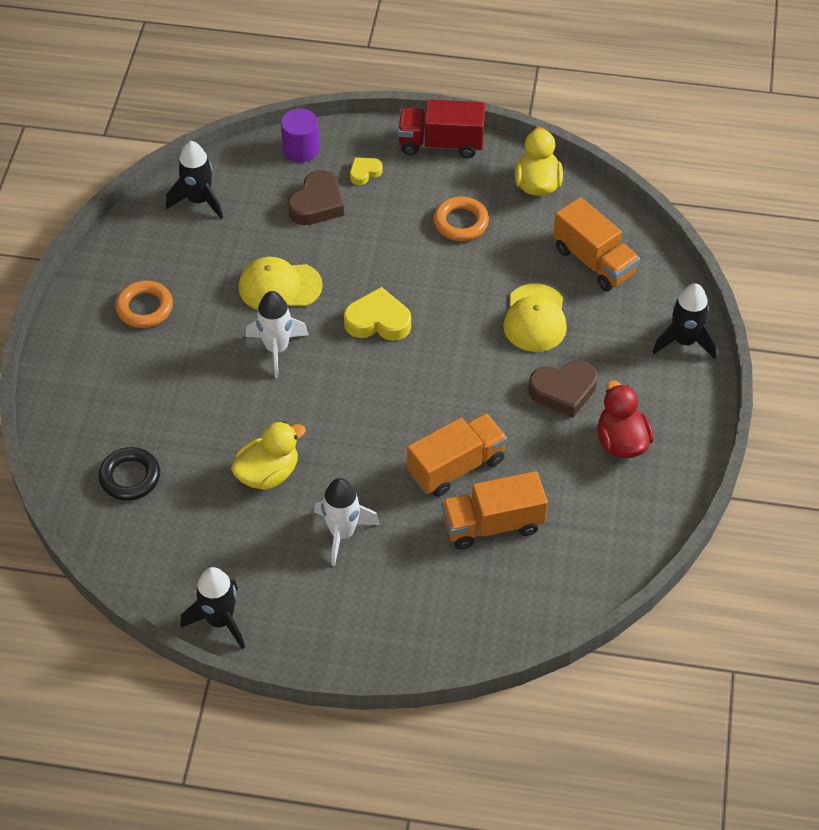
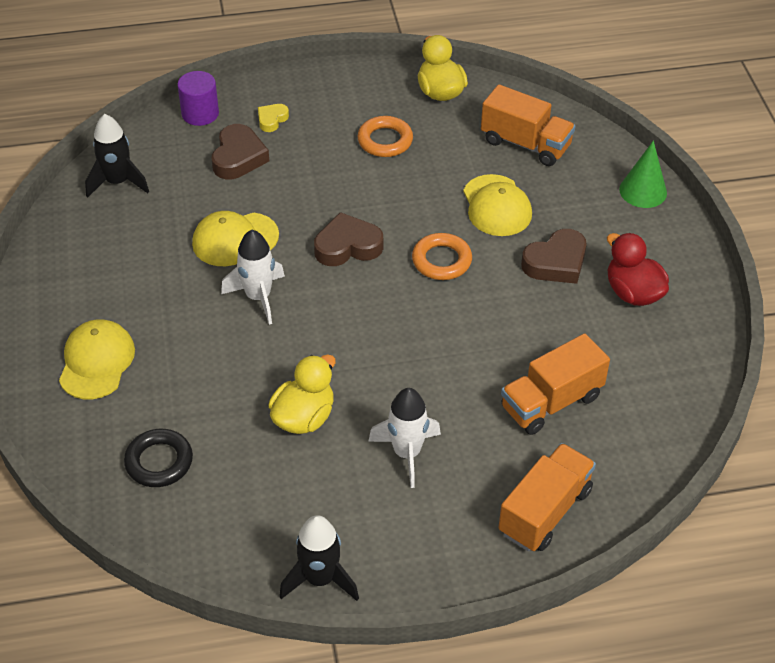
camera: 20 degrees left, 5 degrees down
orange ring [115,280,173,328] -> orange ring moved to [412,233,472,280]
yellow heart [344,287,411,341] -> brown heart [314,212,383,266]
red truck [398,99,485,158] -> none
orange truck [407,413,507,497] -> orange truck moved to [498,443,596,552]
black rocket [653,283,717,359] -> green cone [619,140,667,208]
none -> yellow cap [59,319,135,399]

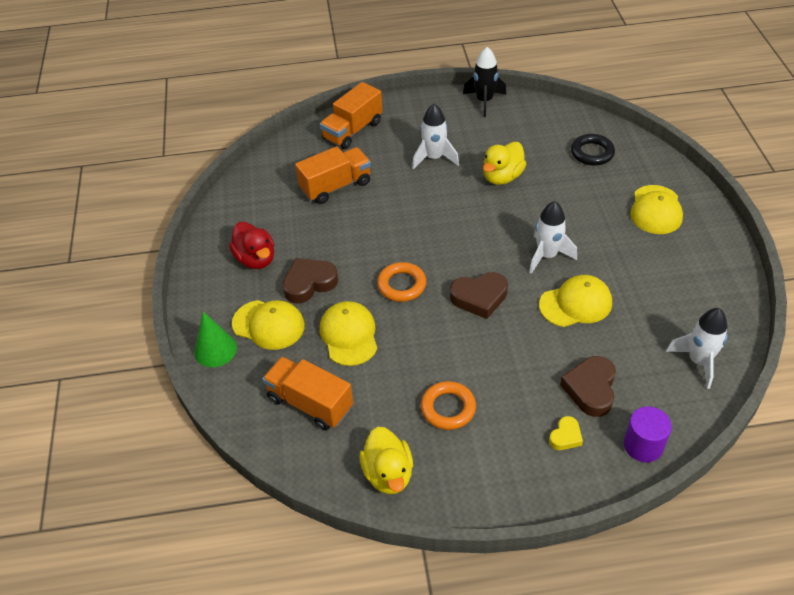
camera: 175 degrees left, 0 degrees up
black rocket [85,114,149,198] -> white rocket [666,308,728,389]
none -> yellow cap [232,300,305,350]

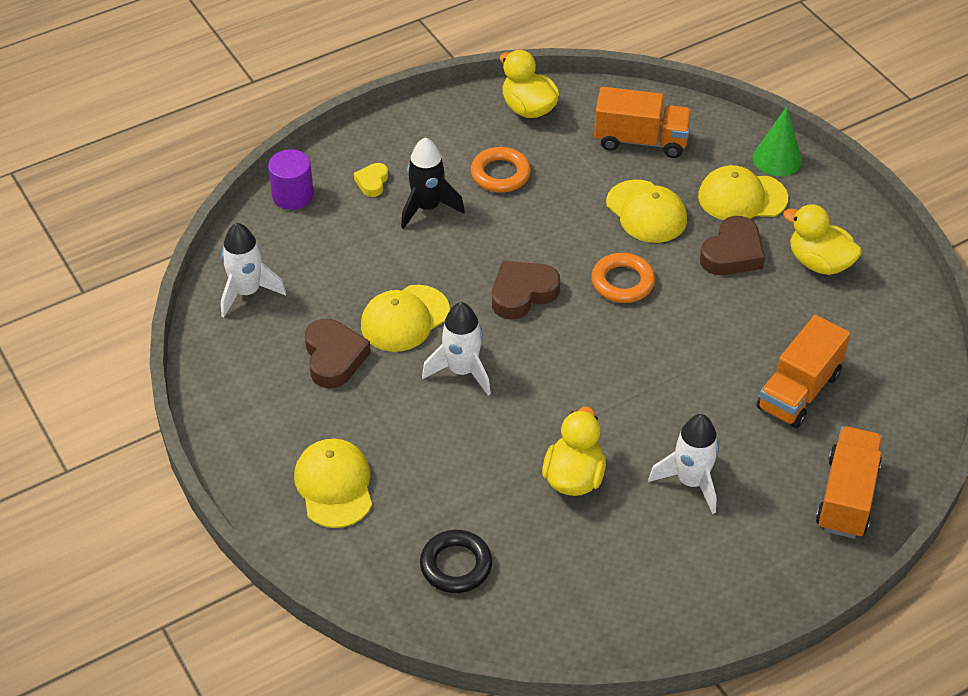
camera: 155 degrees right, 0 degrees up
red duck [229,222,274,269] -> yellow duck [783,204,862,275]
black rocket [463,47,507,117] -> black rocket moved to [401,137,465,229]
brown heart [560,356,616,417] -> brown heart moved to [305,319,371,388]

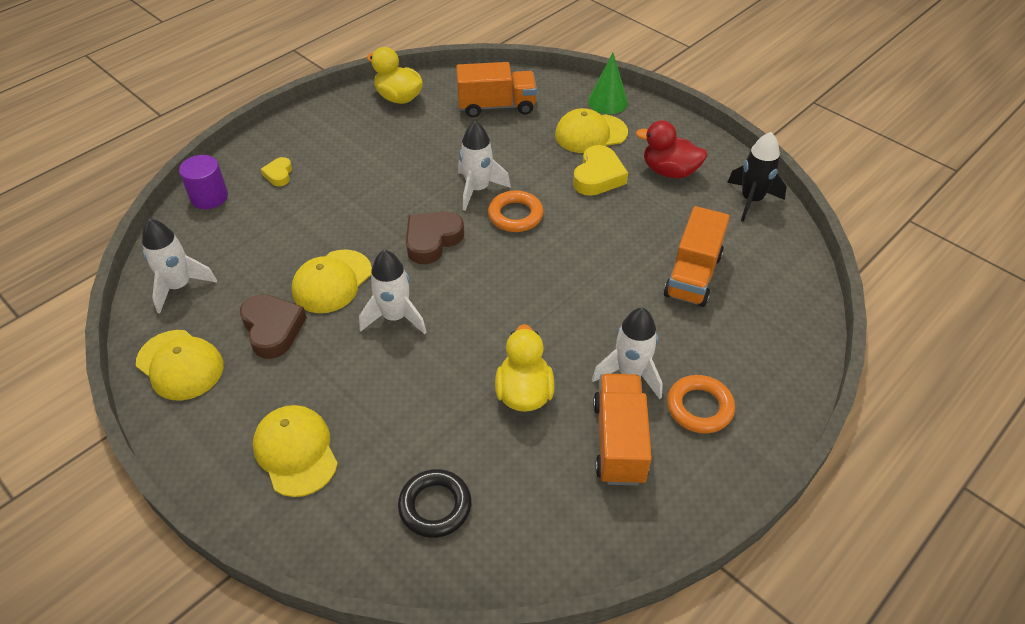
camera: 15 degrees left, 0 degrees up
black rocket [401,137,465,229] -> black rocket moved to [727,132,787,222]
orange ring [471,147,531,192] -> orange ring moved to [667,375,735,434]
yellow cap [606,180,687,243] -> yellow cap moved to [136,330,223,401]
brown heart [700,216,765,275] -> yellow heart [573,145,628,196]
yellow duck [783,204,862,275] -> red duck [636,120,707,178]
orange truck [816,426,883,539] -> orange truck moved to [593,374,652,485]
none -> white rocket [458,121,511,211]

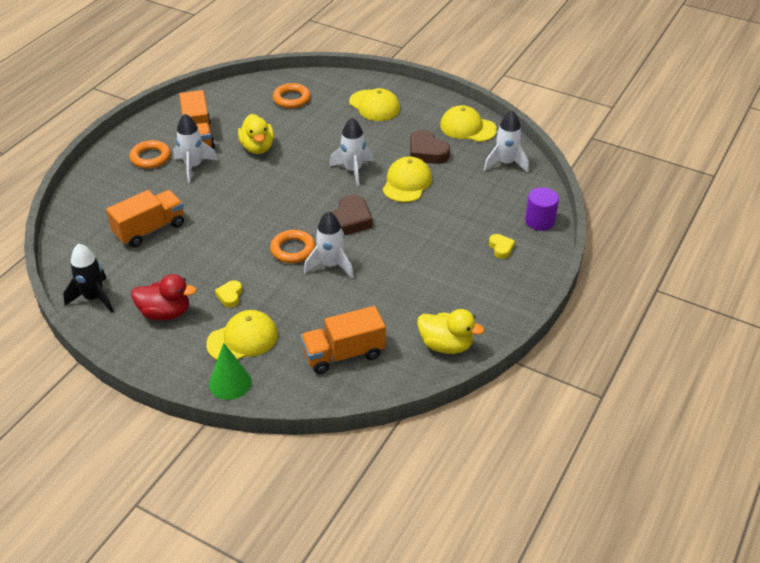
camera: 165 degrees right, 5 degrees down
black ring [398,469,472,538] -> orange ring [273,83,310,108]
yellow heart [573,145,628,196] -> yellow heart [215,280,242,308], size x0.57
orange truck [664,206,730,307] -> orange truck turned 45 degrees clockwise [106,190,184,248]

